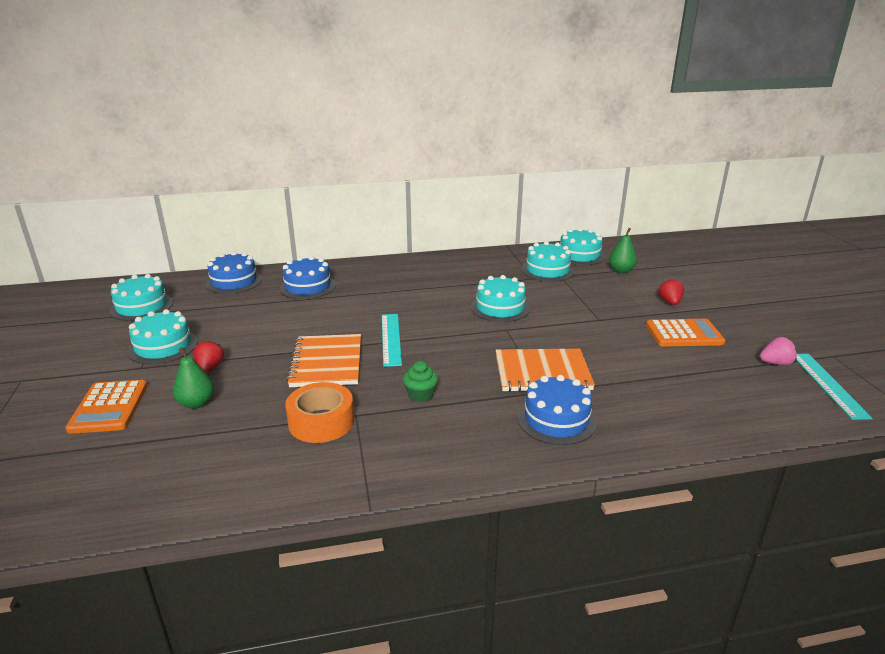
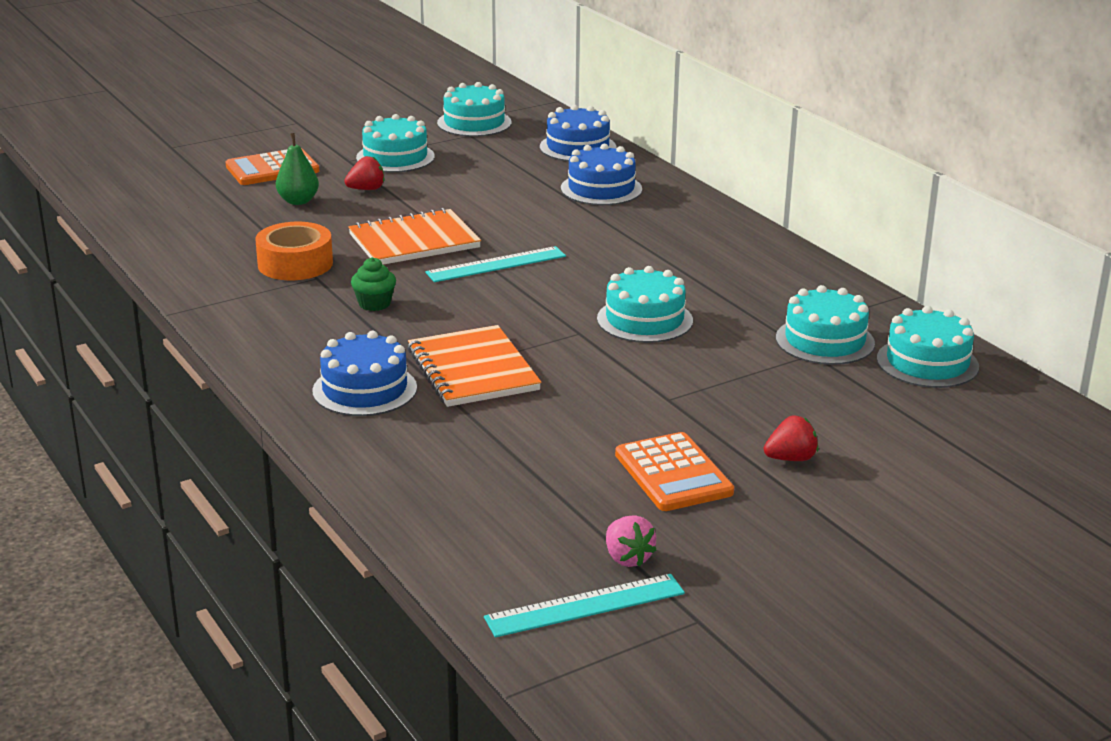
camera: 70 degrees right, 0 degrees up
green pear [609,228,637,273] -> none

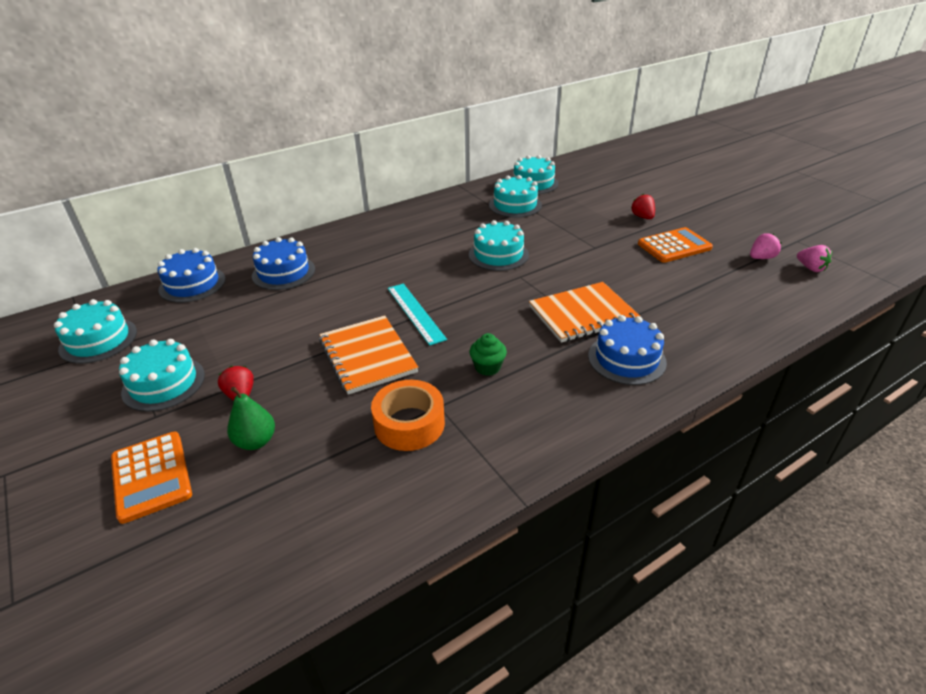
camera: 90 degrees left, 10 degrees up
turquoise ruler [484,574,685,637] -> pink strawberry [797,245,832,272]

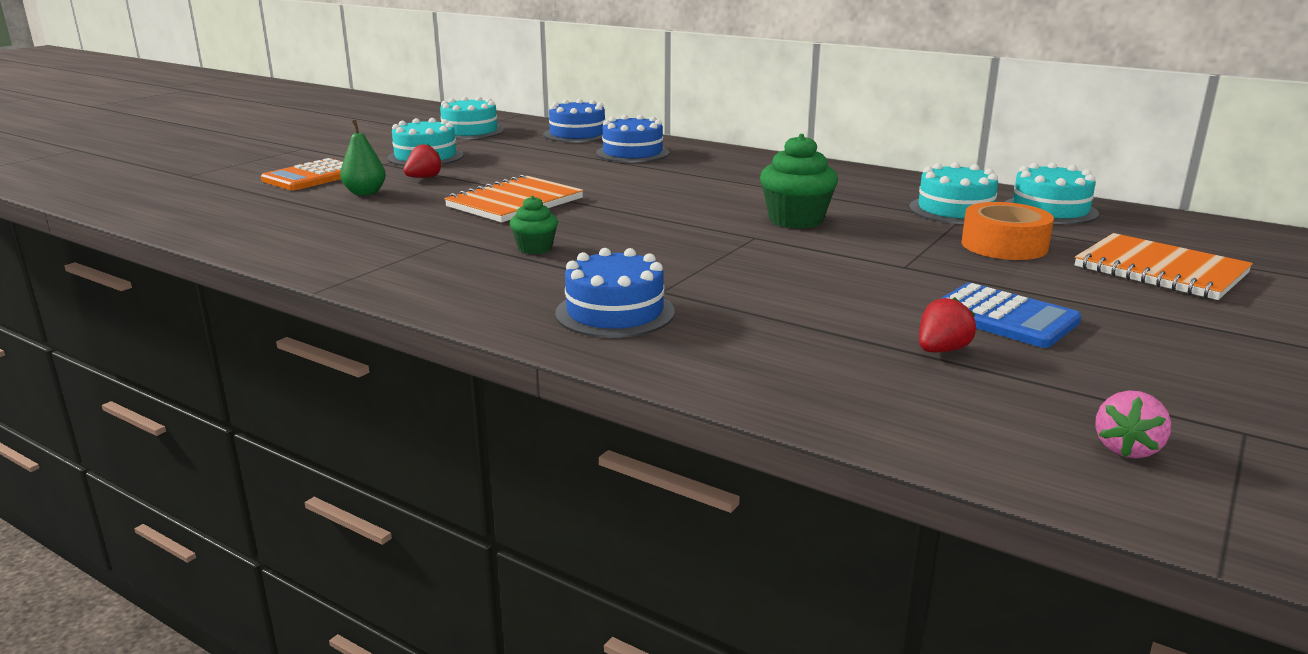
camera: 65 degrees right, 15 degrees down
orange tape [371,380,445,451] -> orange tape moved to [961,202,1054,260]
turquoise ruler [388,284,447,346] -> none
turquoise cake [469,220,529,271] -> green cupcake [760,134,838,229]
orange notebook [529,282,640,343] -> orange notebook moved to [1075,233,1253,300]
red strawberry [631,194,655,219] -> red strawberry moved to [919,297,976,352]
orange calculator [638,227,713,263] -> blue calculator [940,283,1081,348]
pink strawberry [750,233,781,259] -> none

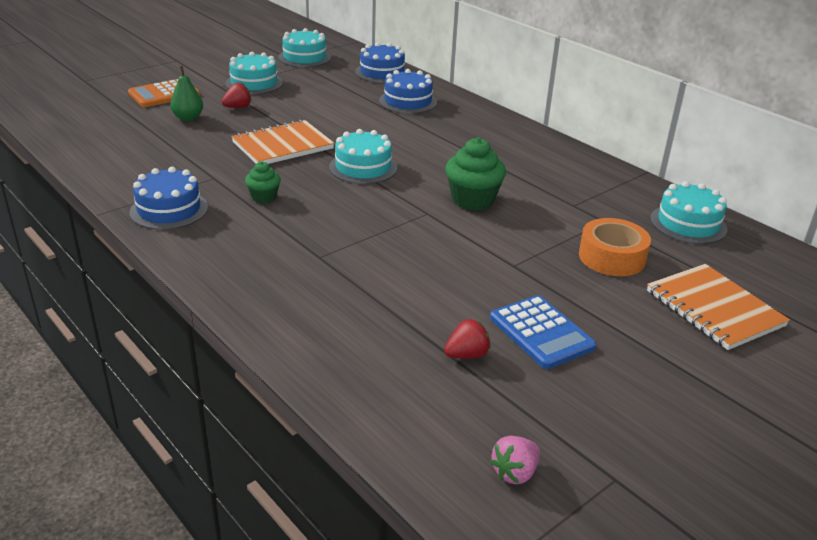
camera: 15 degrees right, 10 degrees up
blue cake [555,248,675,338] -> blue cake moved to [130,167,208,230]
turquoise cake [909,162,998,224] -> turquoise cake moved to [329,129,397,184]

